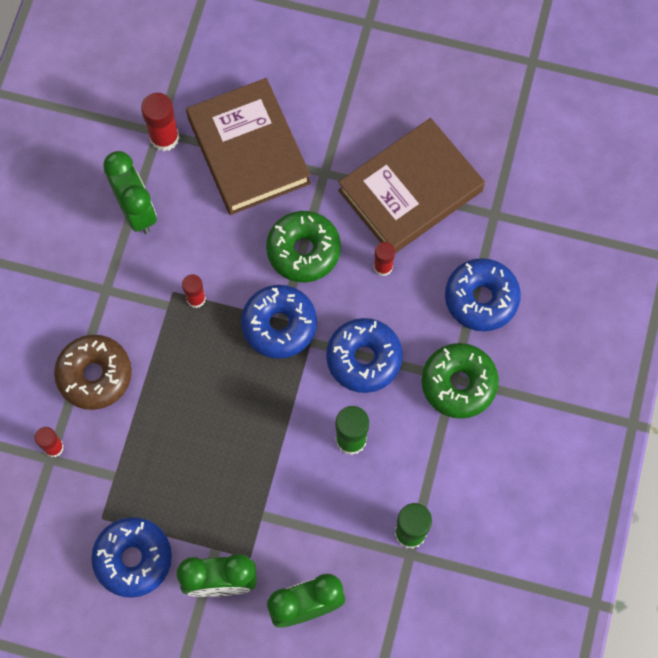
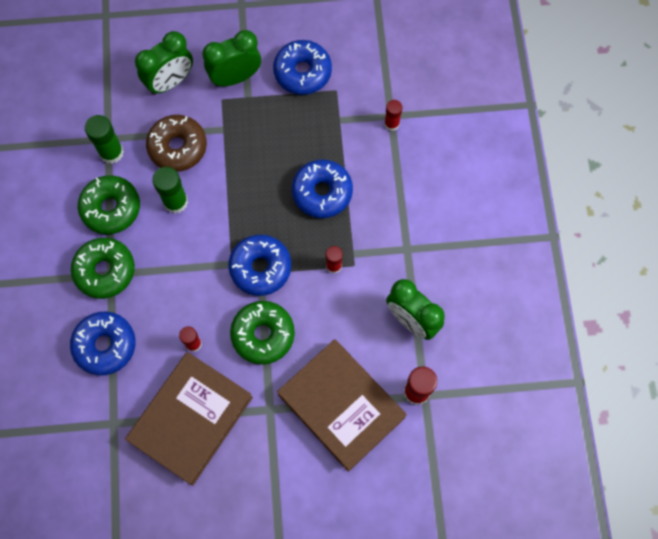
camera: 160 degrees right, 0 degrees up
brown donut [54,335,132,410] -> brown donut moved to [146,115,207,172]
blue donut [326,318,403,393] -> blue donut moved to [292,160,353,218]
none -> green donut [78,175,140,235]

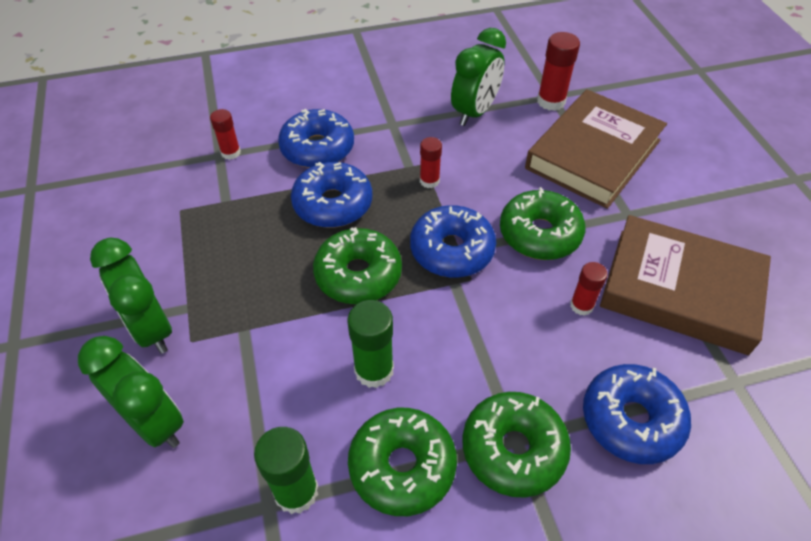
camera: 100 degrees left, 20 degrees down
brown donut [146,115,207,172] -> none
blue donut [273,40,332,95] -> blue donut moved to [278,109,354,168]
none -> green donut [313,227,402,304]

